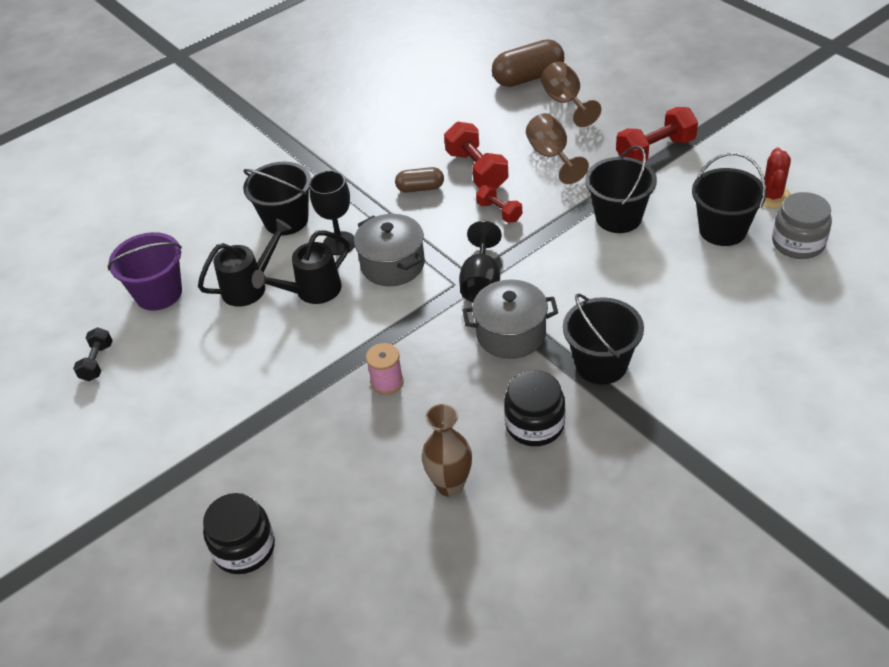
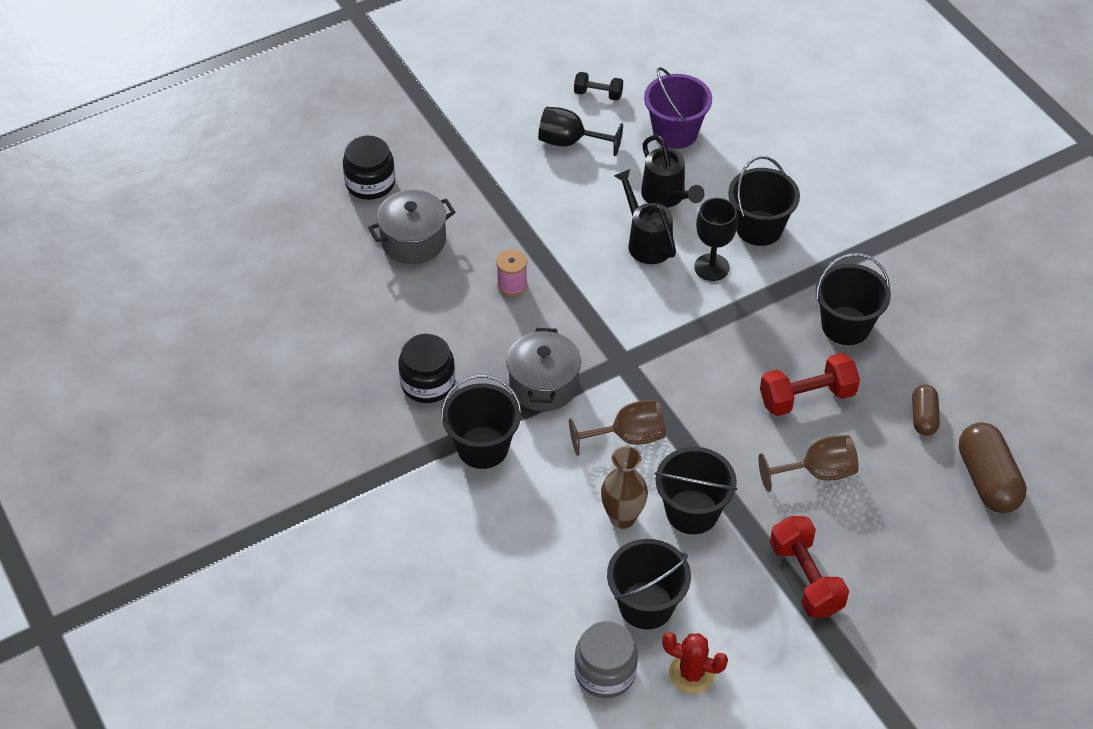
camera: 95 degrees right, 5 degrees up
grey pot [354,214,425,286] -> grey pot moved to [368,190,455,264]
brown capsule [395,167,444,193] -> brown capsule moved to [912,384,940,436]
brown vase [422,404,472,497] -> brown vase moved to [601,446,648,529]
black goblet [459,221,502,302] -> black goblet moved to [538,107,623,157]
red dumbbell [476,185,522,223] -> none
brown goblet [541,61,601,127] -> brown goblet moved to [569,400,666,456]
none -> black bucket [816,253,891,345]

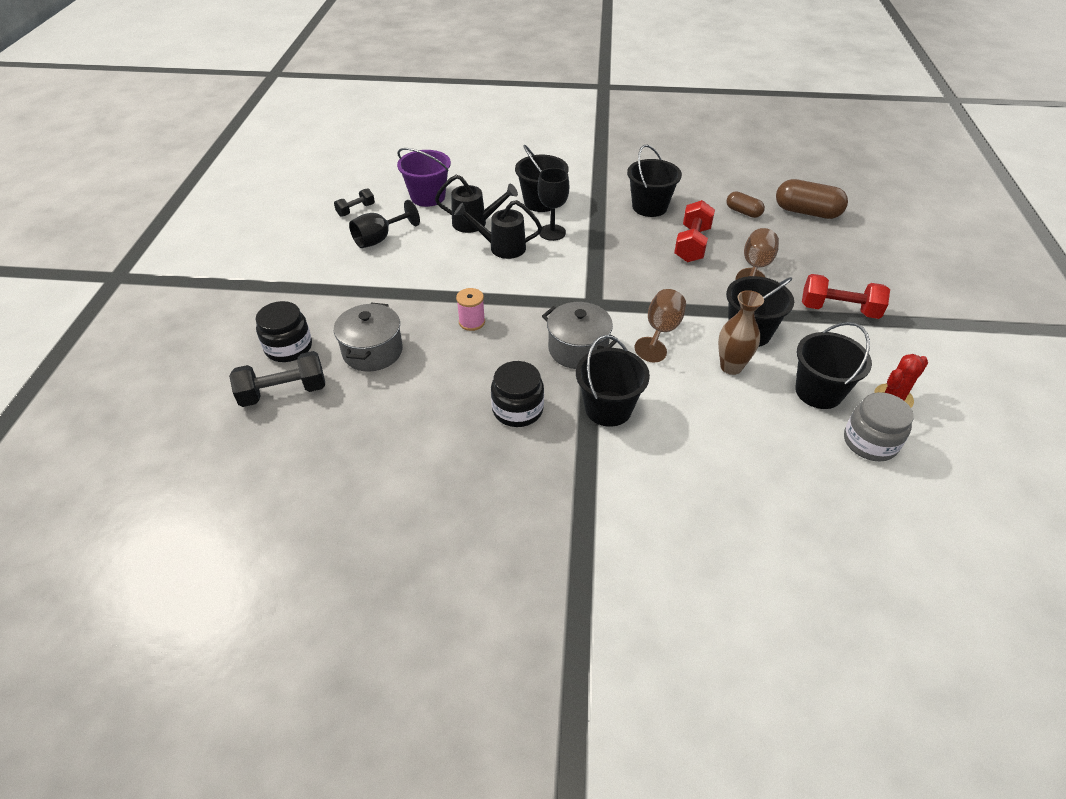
camera: 55 degrees left, 5 degrees down
none -> black dumbbell [229,351,325,407]

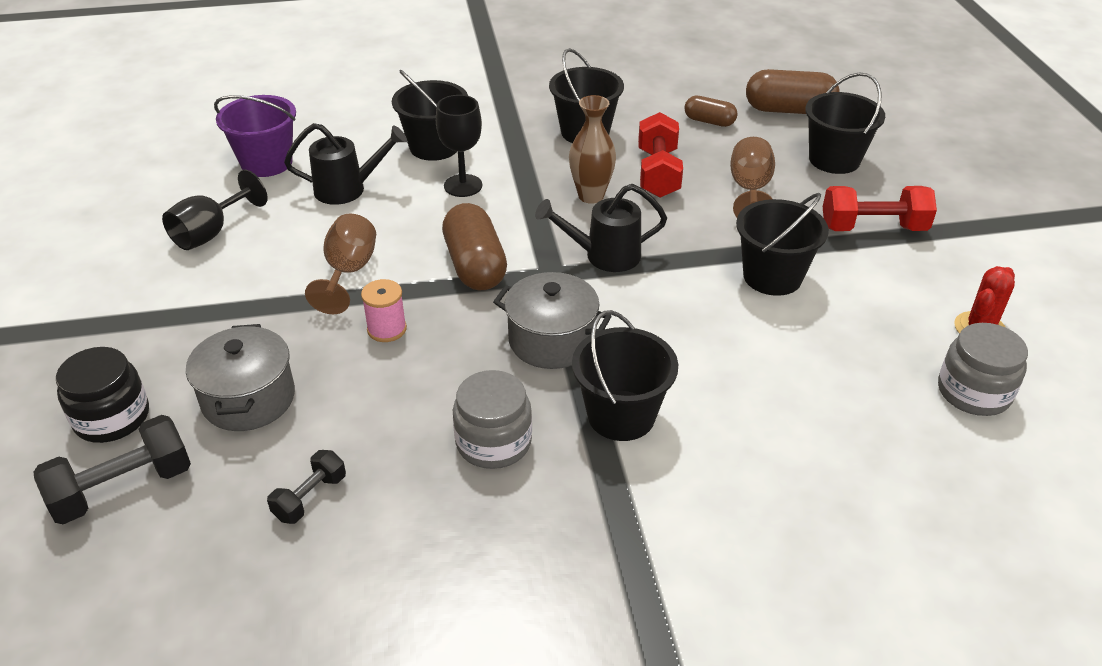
camera: 15 degrees left, 5 degrees down
black dumbbell [334,188,375,217] -> black dumbbell moved to [267,450,346,524]
black watering can [454,200,542,259] -> black watering can moved to [535,184,667,272]
black jar [491,361,544,427] -> grey jar [453,370,532,469]
brown goblet [634,289,686,362] -> brown goblet moved to [305,214,376,314]
brown vase [718,290,764,375] -> brown vase moved to [569,95,616,204]
black bucket [795,322,872,409] -> black bucket moved to [805,73,885,174]
none -> brown capsule [442,203,507,291]

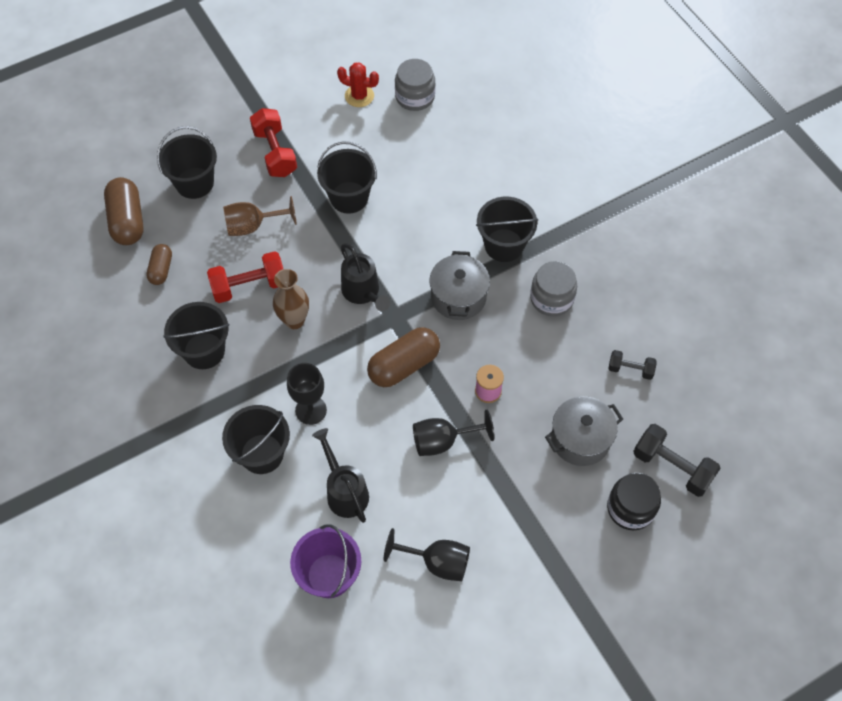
camera: 110 degrees left, 20 degrees up
brown goblet [305,214,376,314] -> black goblet [413,410,494,456]

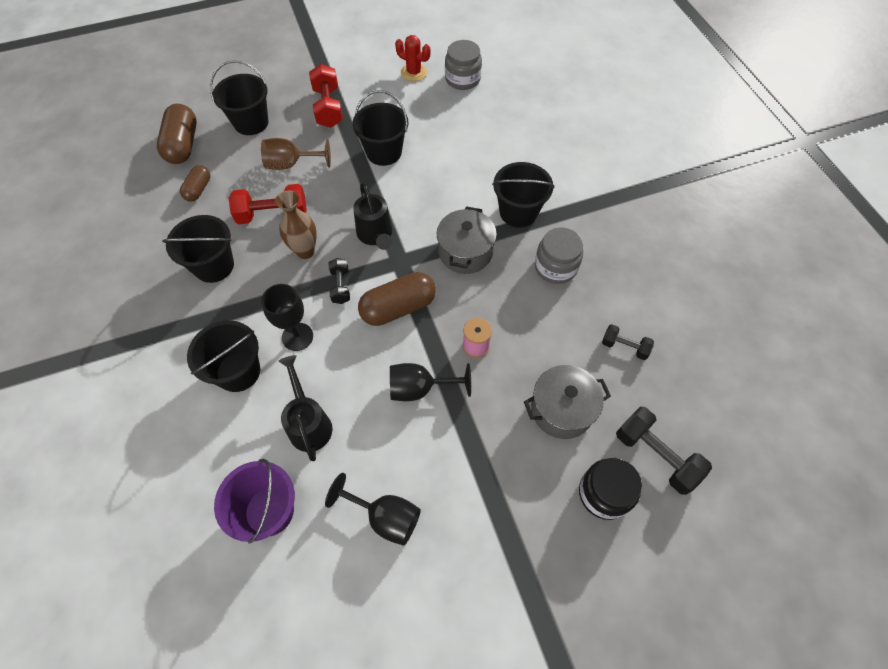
camera: 10 degrees right, 0 degrees up
none -> black dumbbell [329,258,350,304]

